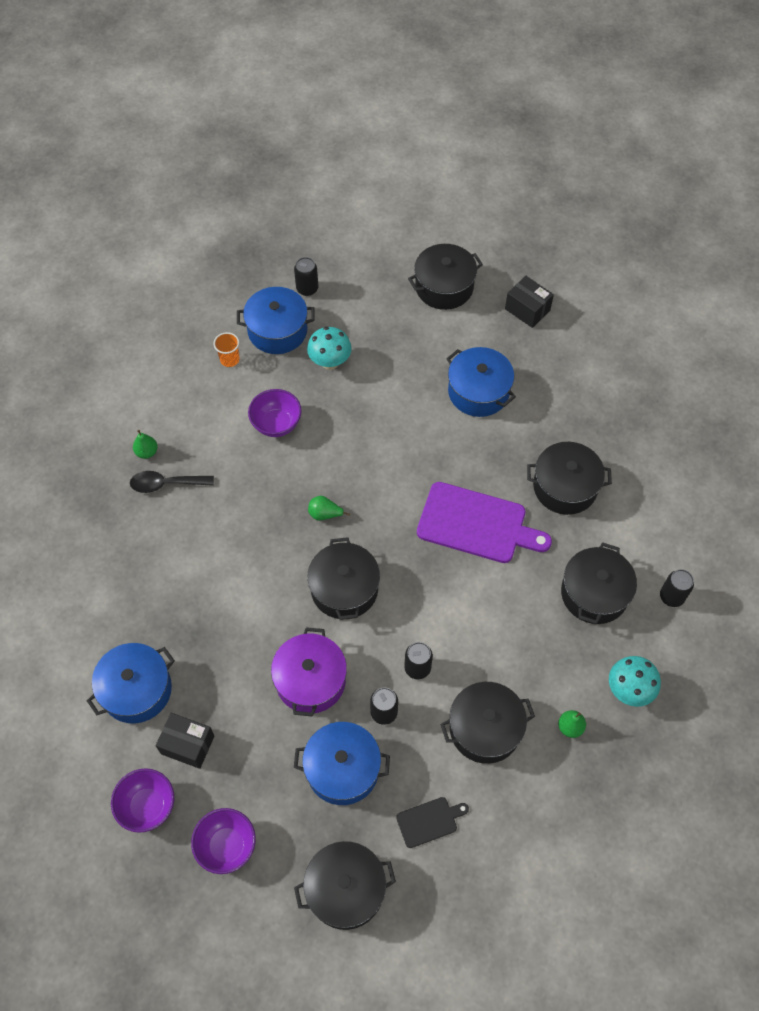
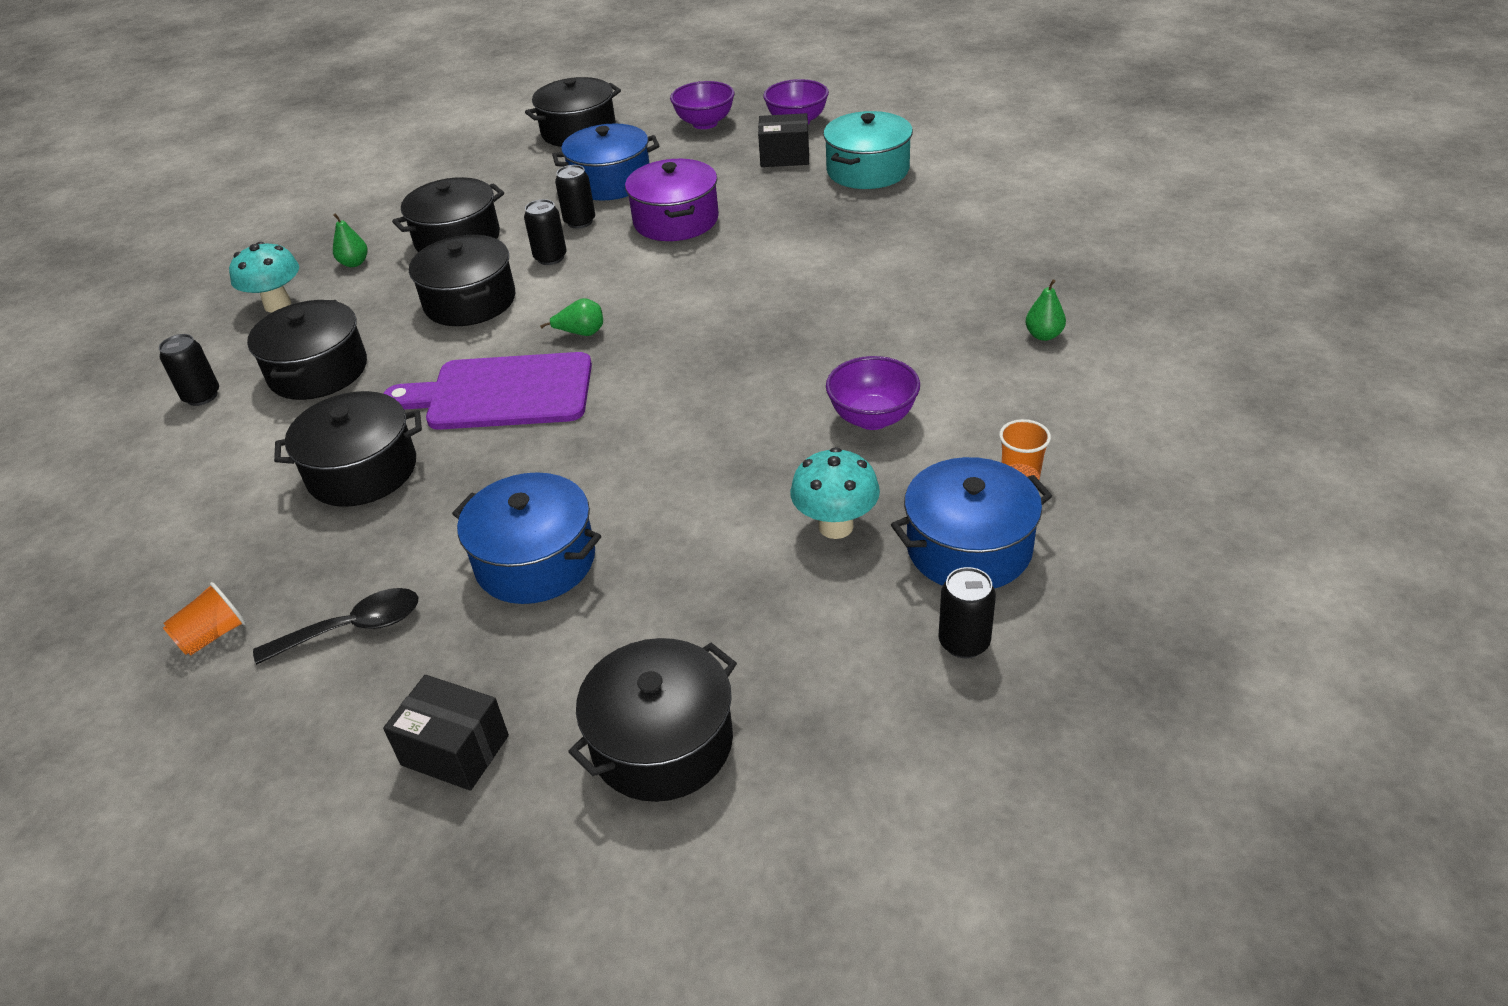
camera: 165 degrees right, 20 degrees down
blue pot [87,643,175,723] -> turquoise pot [823,111,913,189]
black spoon [130,471,214,493] -> black spoon moved to [253,588,418,665]
black pot [307,537,380,620] -> black pot moved to [409,235,515,326]
green pear [308,496,350,520] -> green pear moved to [540,298,603,336]
black cutting board [396,797,469,848] -> none
none -> orange cup [163,582,246,656]

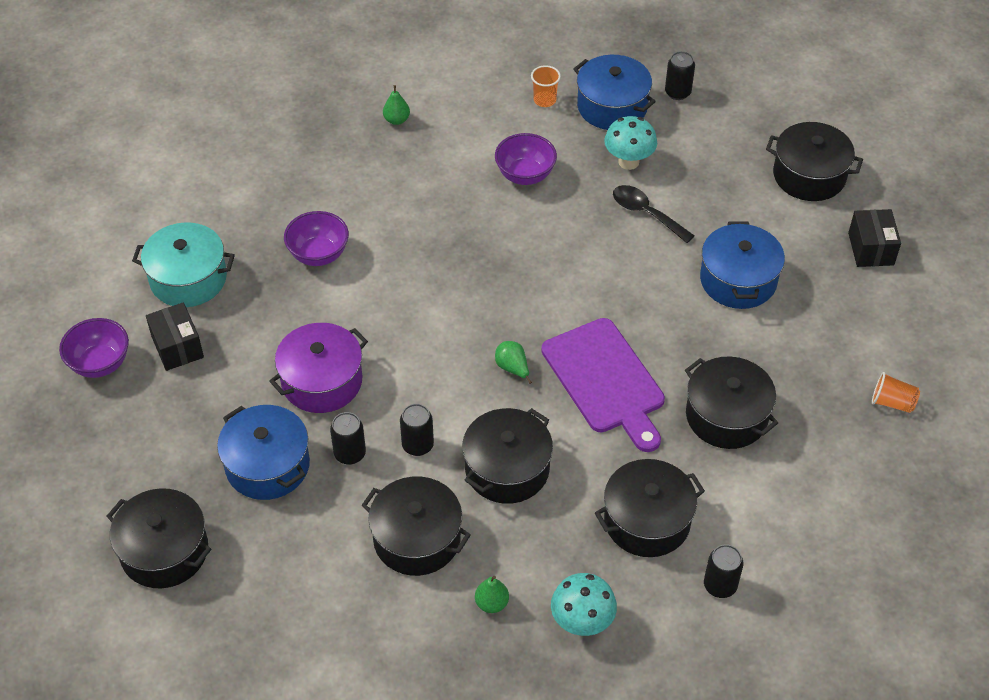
camera: 120 degrees left, 10 degrees up
black spoon [253,588,418,665] -> black spoon moved to [613,185,695,243]
purple bowl [670,81,735,129] -> purple bowl moved to [284,211,349,266]

